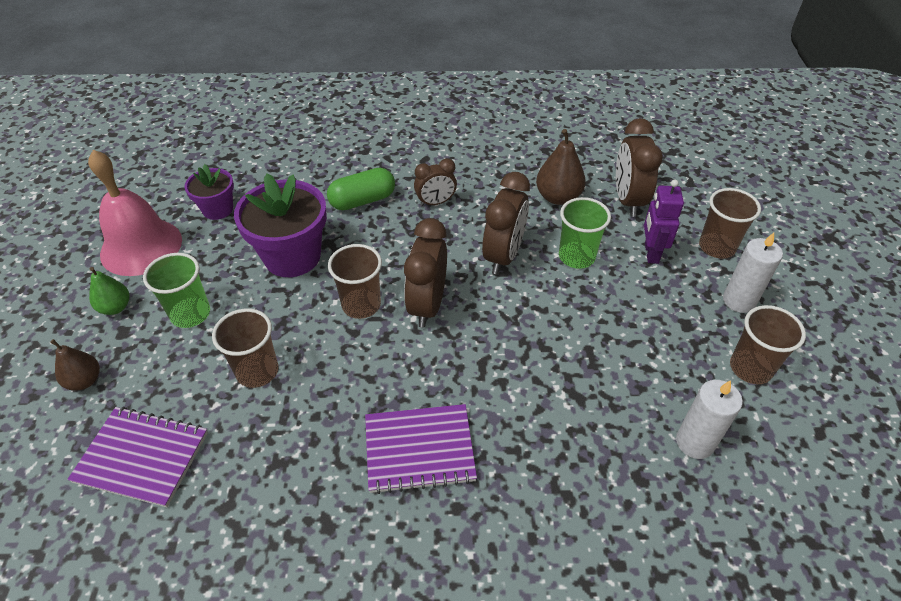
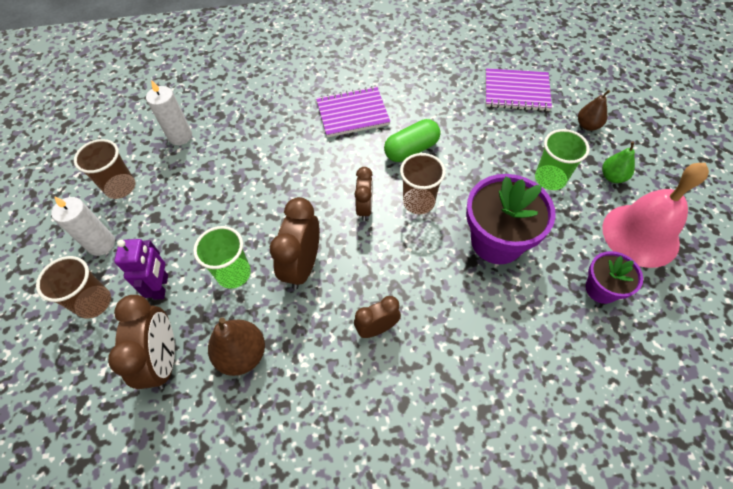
camera: 175 degrees right, 10 degrees up
brown cup [212,308,278,388] -> none
green capsule [327,168,395,210] -> green capsule moved to [384,119,440,162]
brown clock [404,218,447,328] -> brown clock [355,167,373,221], size x0.62

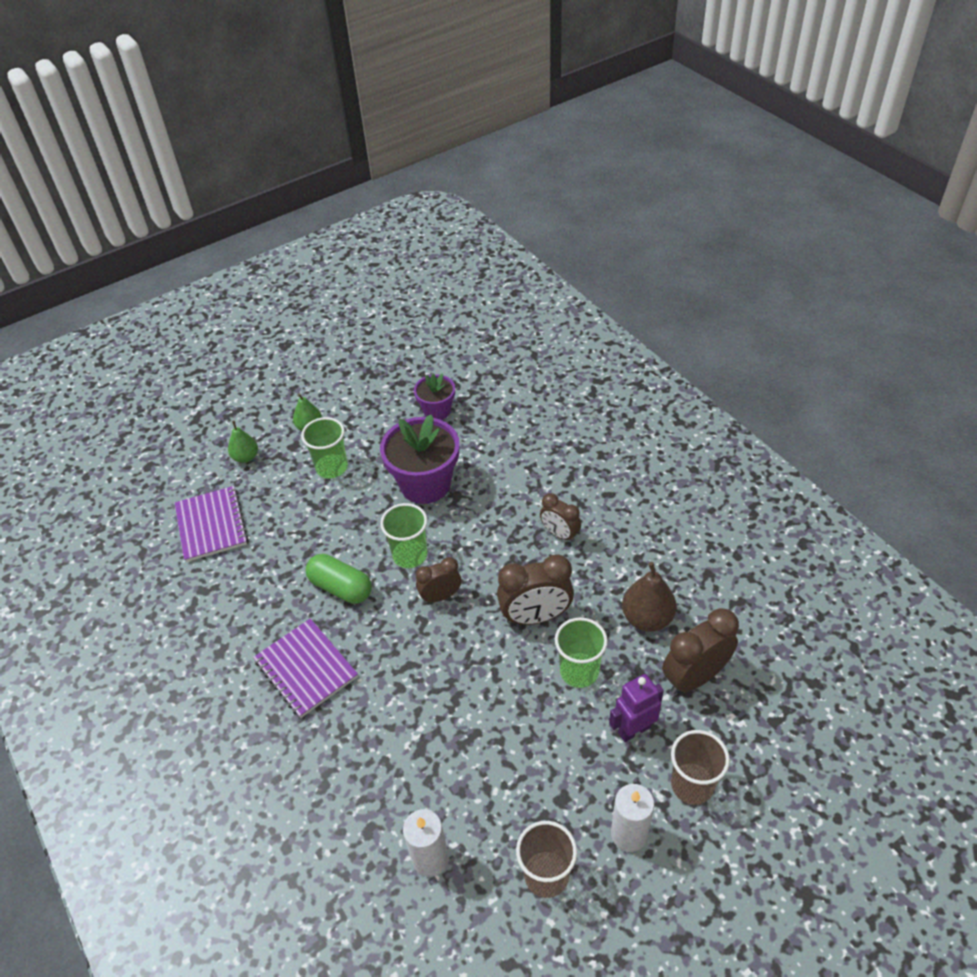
camera: 115 degrees left, 10 degrees down
brown cup [400,153,446,214] -> green cup [380,503,427,568]
brown pear [578,90,610,131] -> green pear [228,421,258,463]
pink bell [602,163,709,268] -> none

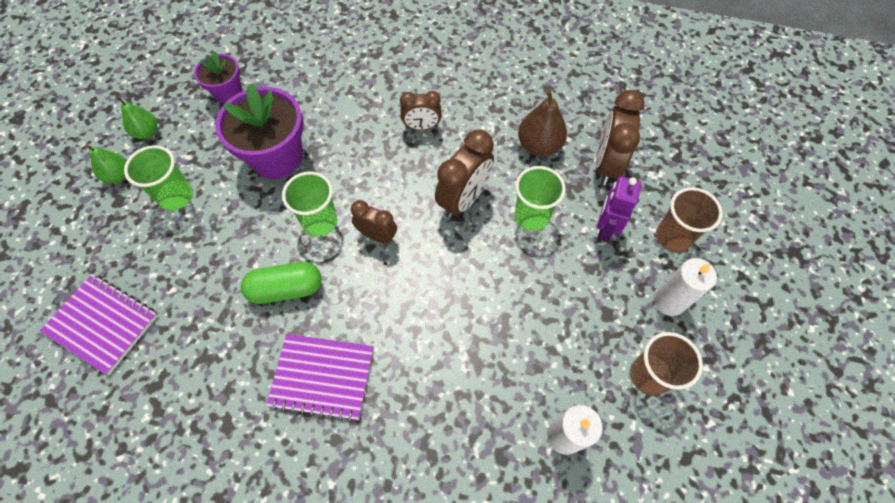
camera: 45 degrees left, 15 degrees up
green pear [228,421,258,463] -> green pear moved to [116,96,157,139]
brown clock [416,557,461,603] -> brown clock turned 90 degrees clockwise [351,200,397,243]

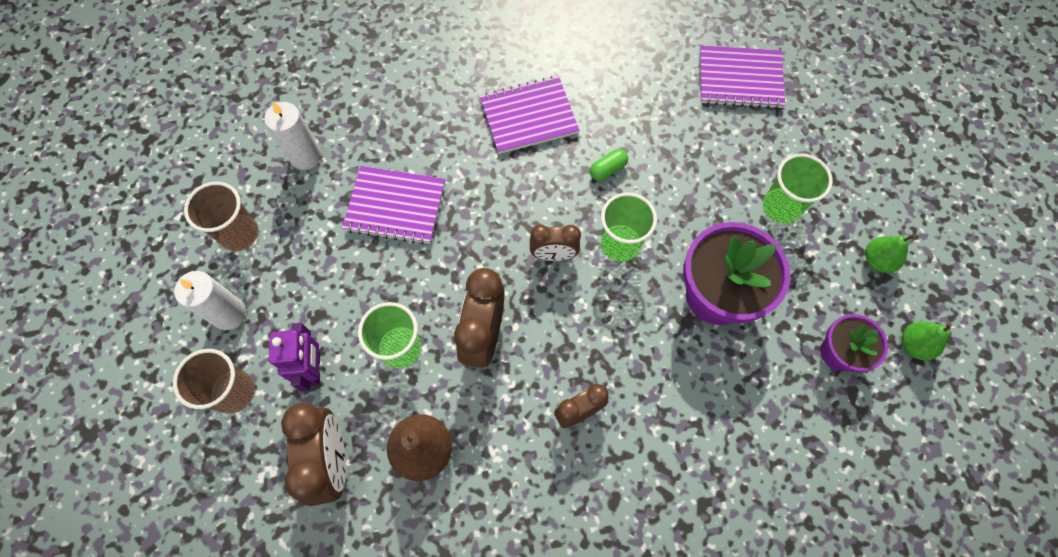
camera: 155 degrees right, 5 degrees up
green pear [85,145,127,183] -> green pear moved to [902,321,952,360]
green capsule [241,262,322,304] -> green capsule [590,149,628,181], size x0.55
none -> purple notebook [342,166,445,245]

